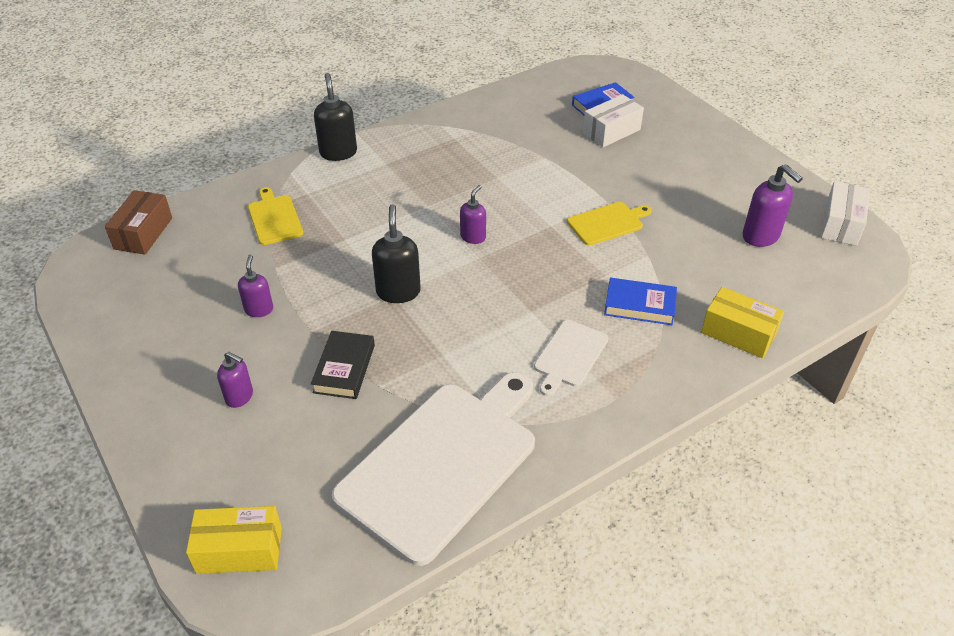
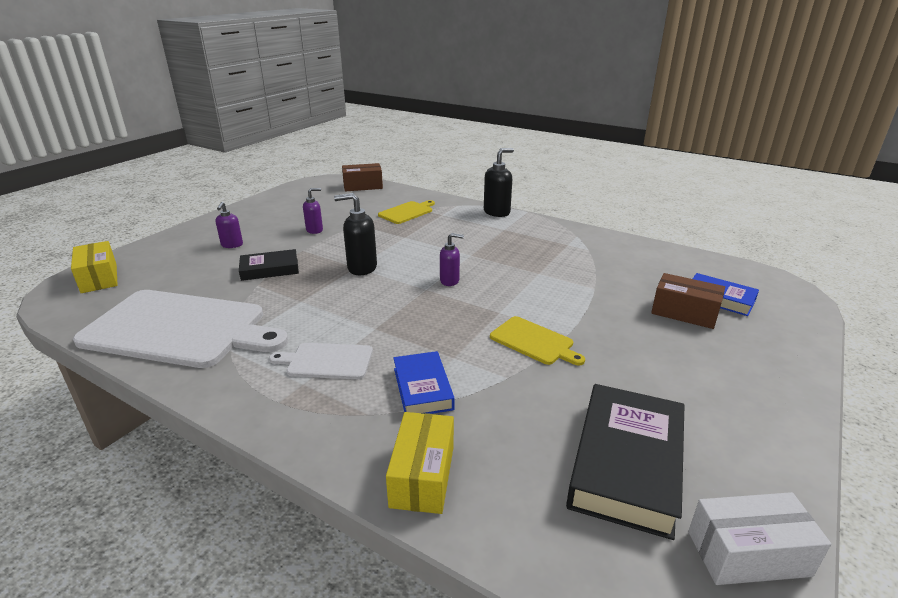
camera: 65 degrees right, 15 degrees down
black soap dispenser [372,204,421,303] -> black soap dispenser turned 150 degrees counterclockwise [334,193,377,275]
white box [583,94,644,147] -> brown box [651,273,725,329]
purple soap dispenser [743,164,803,247] -> black book [566,384,684,540]

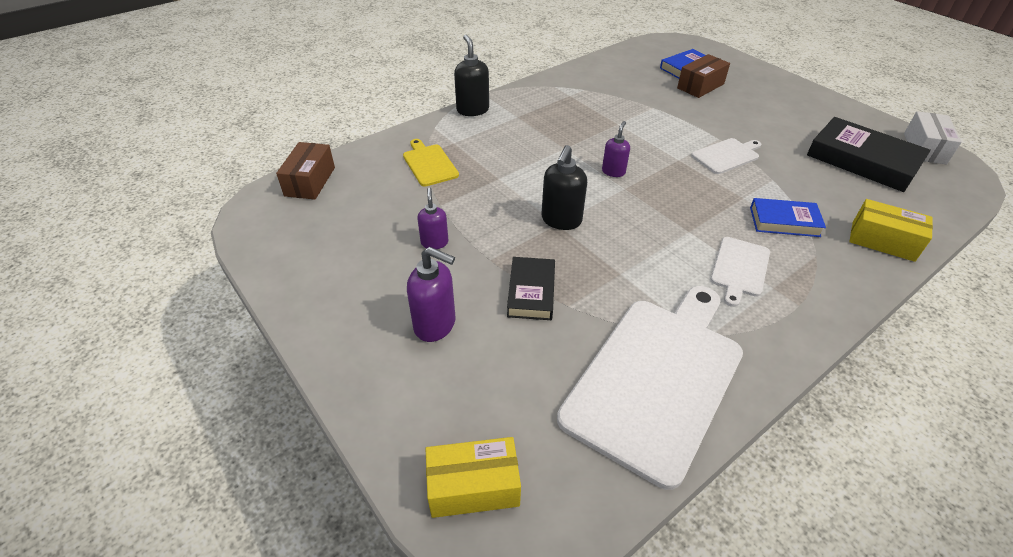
camera: 70 degrees left, 15 degrees up
purple soap dispenser [215,202,243,248] -> purple soap dispenser [407,247,455,342], size x1.57
yellow cutting board [490,316,585,365] -> white cutting board [691,138,761,174]

